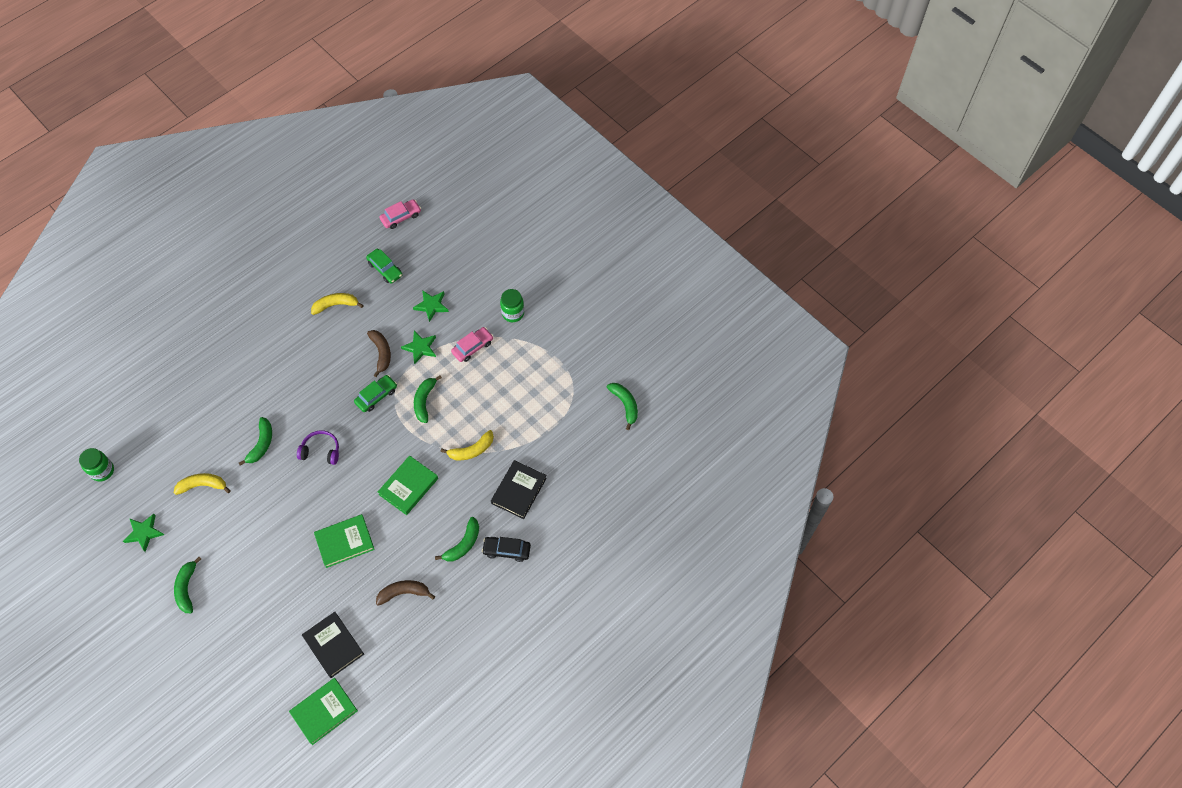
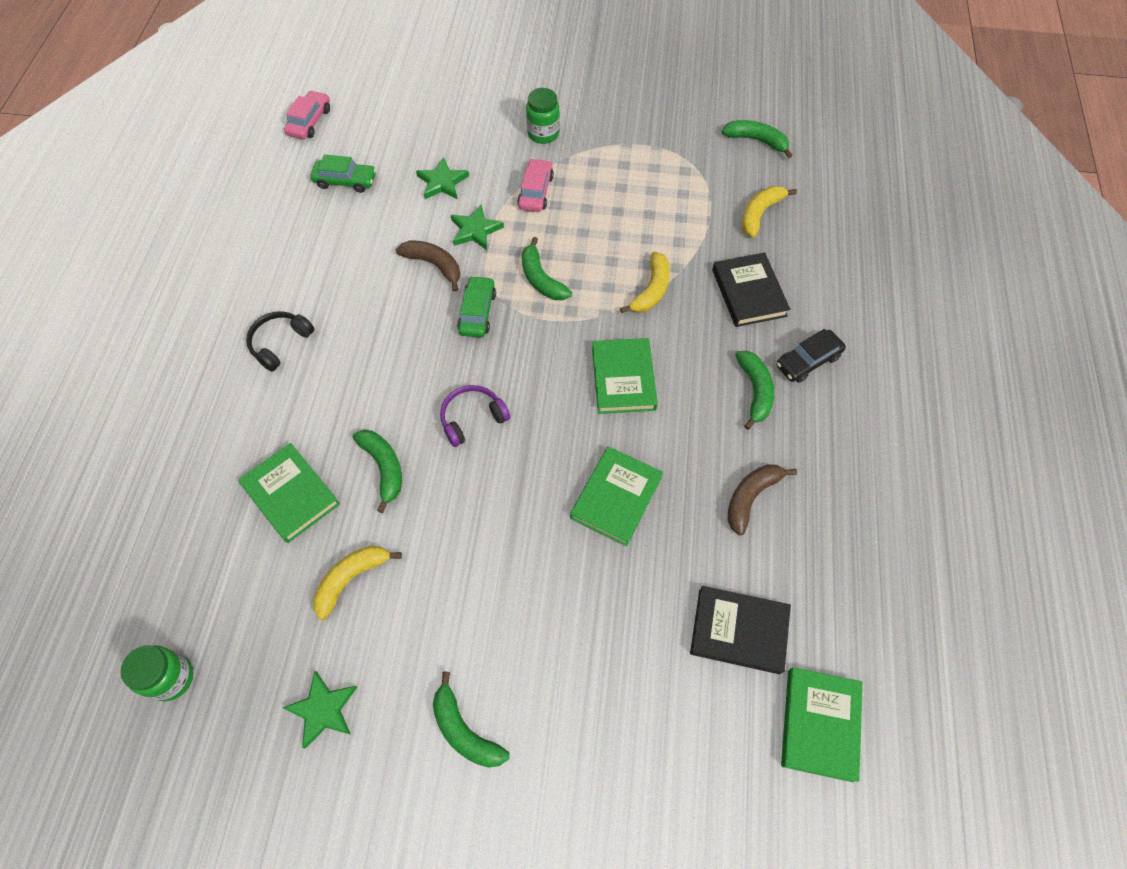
camera: 40 degrees left, 0 degrees up
yellow banana [311,293,364,315] -> yellow banana moved to [742,186,797,238]
none -> green book [238,443,340,543]
none -> black headphones [246,311,314,372]

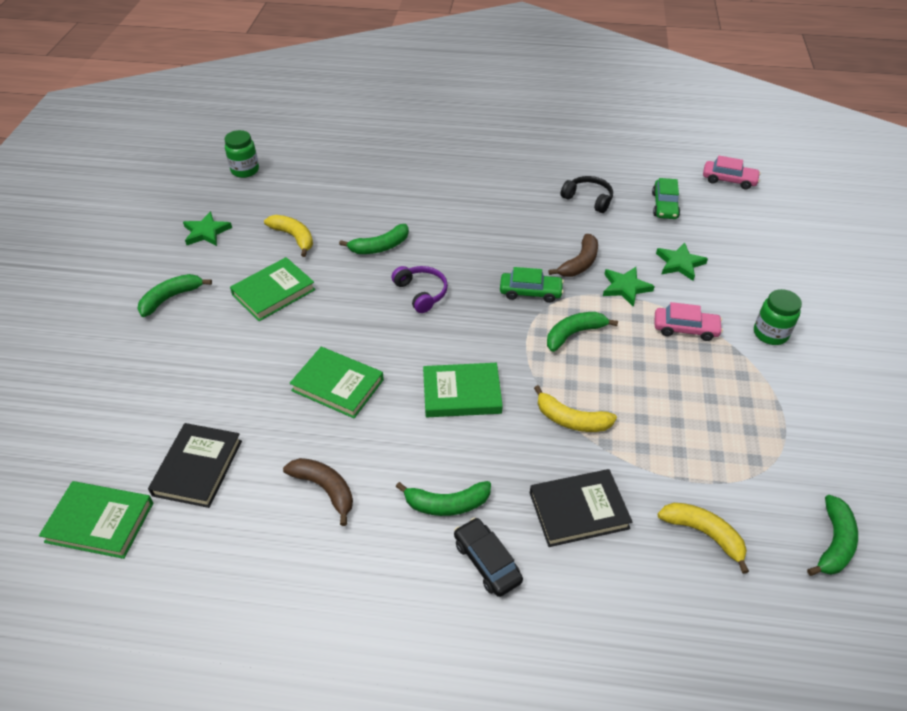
camera: 90 degrees right, 15 degrees down
green book [238,443,340,543] -> green book moved to [230,257,316,321]
black headphones [246,311,314,372] -> black headphones moved to [561,176,613,213]

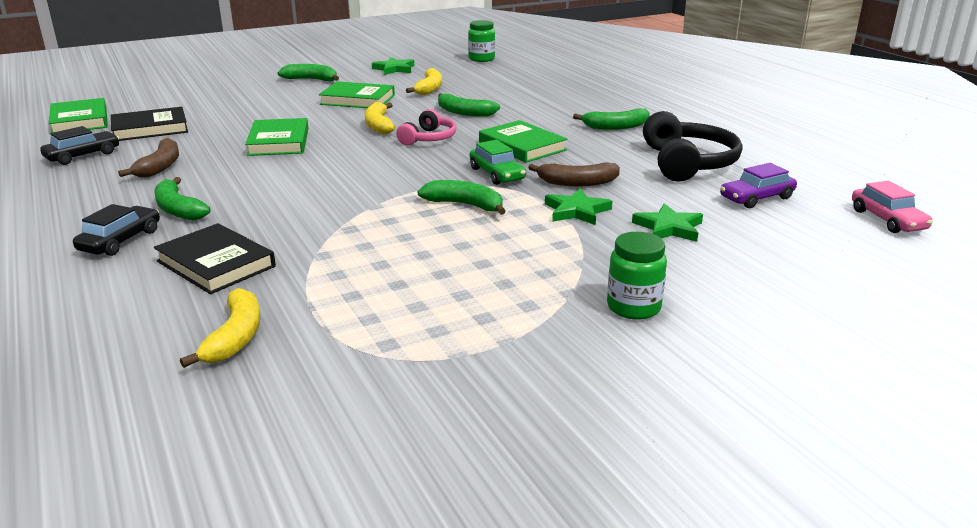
camera: 55 degrees right, 20 degrees down
purple headphones [392,266,448,313] -> pink headphones [396,109,456,145]
green book [423,363,503,417] -> green book moved to [479,120,567,163]
yellow banana [534,385,617,432] -> yellow banana moved to [365,102,396,135]
black headphones [561,176,613,213] -> black headphones [643,111,742,182], size x1.67
green car [652,178,680,219] -> purple car [720,163,797,208]
pink car [655,302,723,341] -> none
green banana [807,495,858,576] -> green banana moved to [573,108,650,130]
none -> black car [40,126,119,165]

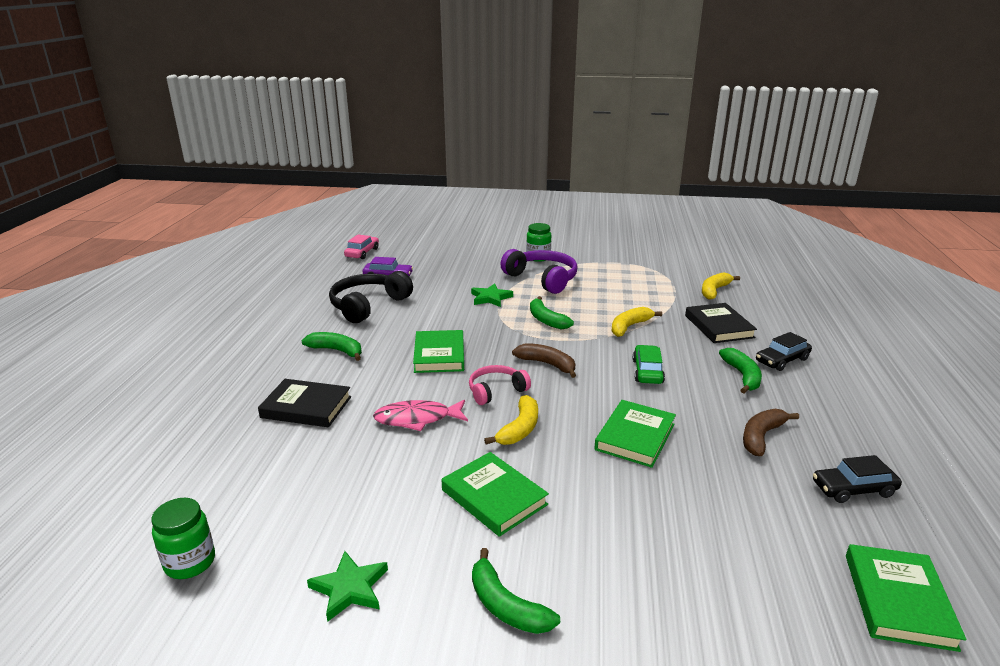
camera: 145 degrees left, 0 degrees up
black book [111,107,188,141] -> black book moved to [258,379,351,427]
yellow banana [406,68,442,95] -> yellow banana moved to [611,307,662,337]
green banana [438,93,500,117] -> pink fish [373,400,468,431]
green car [469,140,526,185] -> green car moved to [633,345,665,384]
brown banana [528,162,620,187] -> brown banana moved to [512,343,576,378]
green star [632,203,703,242] -> none
none -> purple headphones [500,249,578,294]

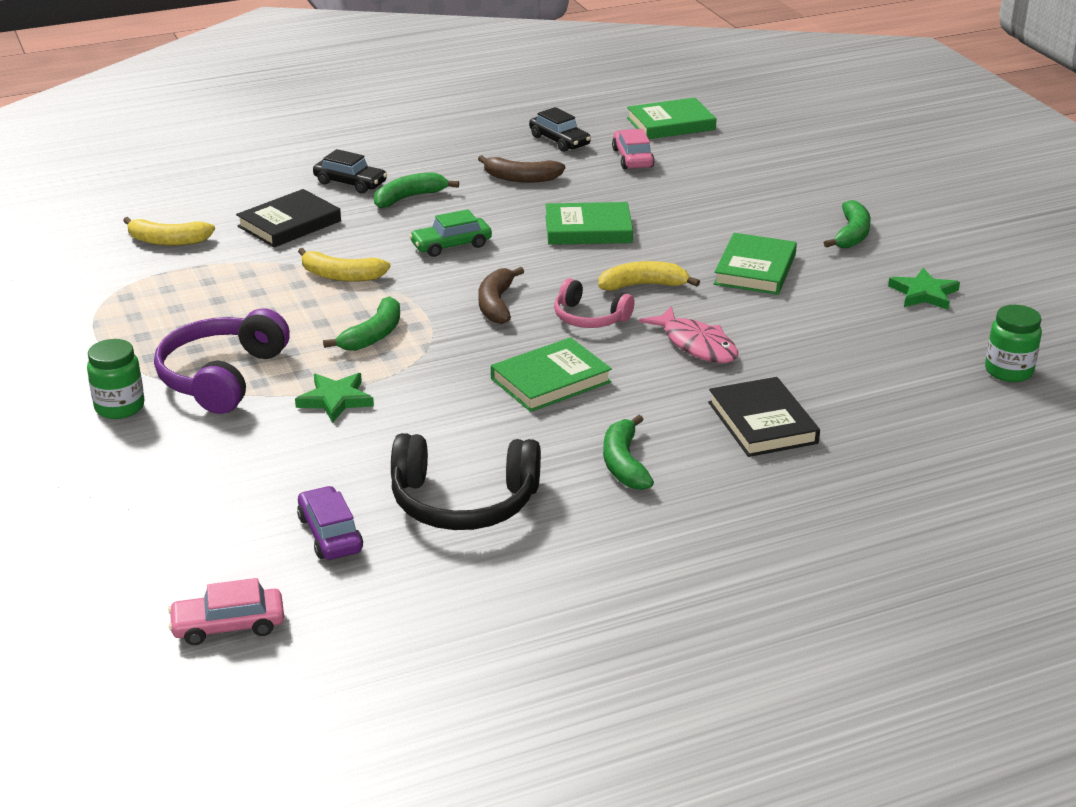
camera: 120 degrees left, 5 degrees up
none -> pink car [612,129,655,169]

